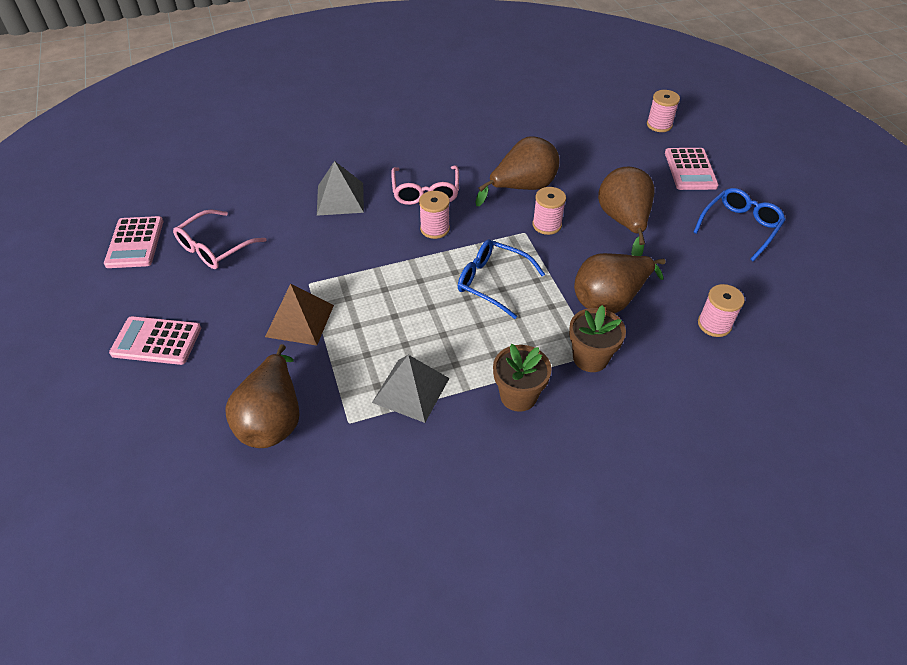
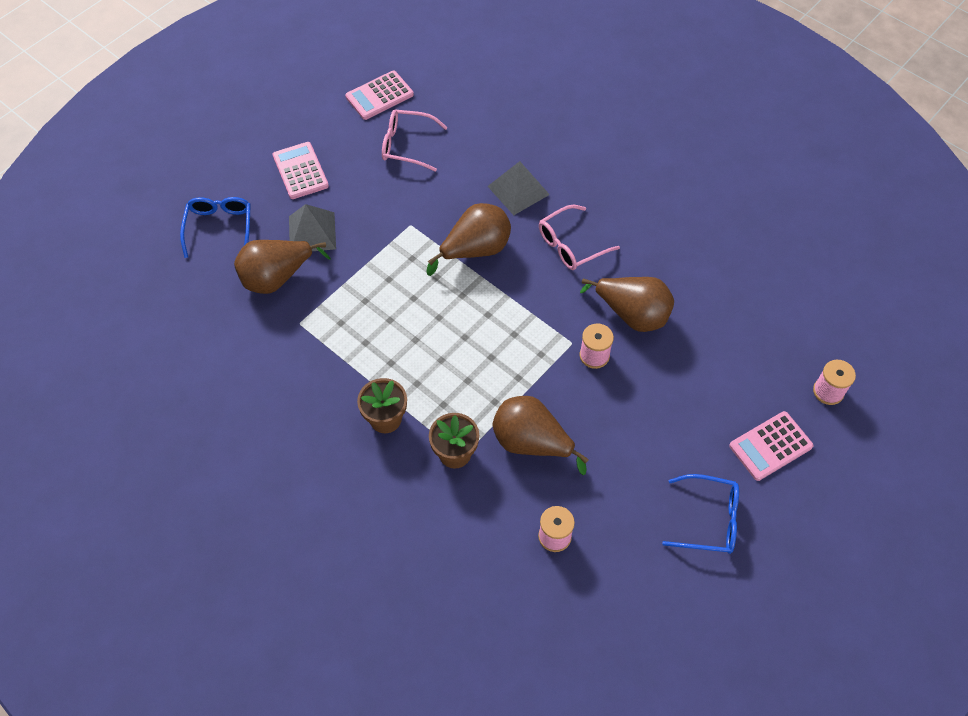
camera: 60 degrees right, 10 degrees up
brown pyramid [265,284,334,346] -> none
grey pyramid [372,355,449,423] -> grey pyramid moved to [289,204,336,251]
pink spool [419,191,450,239] -> none
blue glasses [458,240,545,319] -> blue glasses moved to [180,197,251,258]
brown pear [598,167,655,256] -> brown pear moved to [427,203,511,276]

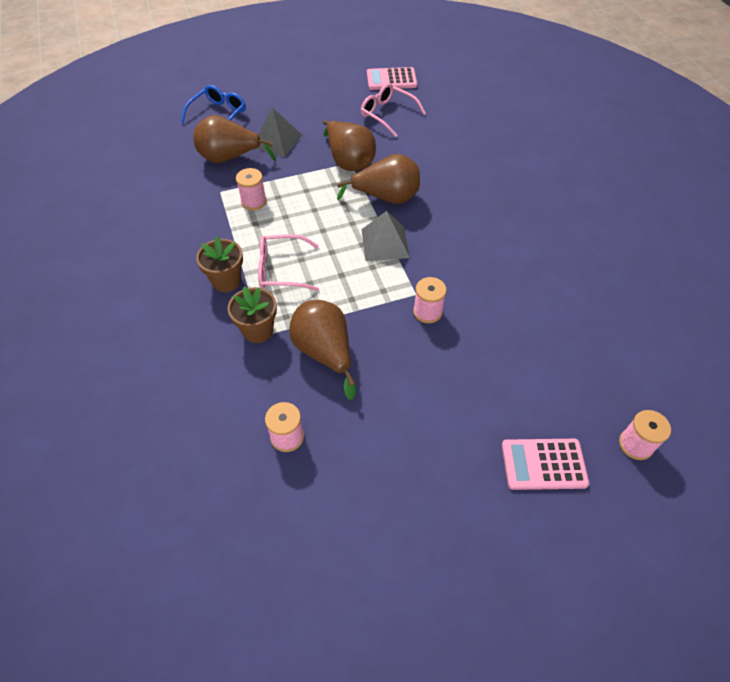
camera: 30 degrees right, 5 degrees down
pink calculator [273,142,329,199] -> none
grey pyramid [488,161,550,215] -> grey pyramid moved to [362,211,410,261]
pink glasses [539,205,620,270] -> pink glasses moved to [258,234,319,291]
brown pear [580,277,674,332] -> brown pear moved to [323,120,376,171]
blue glasses [662,474,739,554] -> none
none -> pink spool [236,168,267,210]

